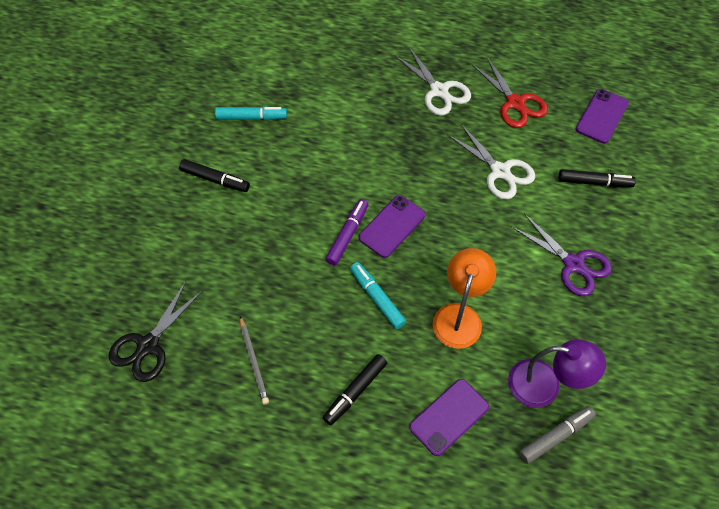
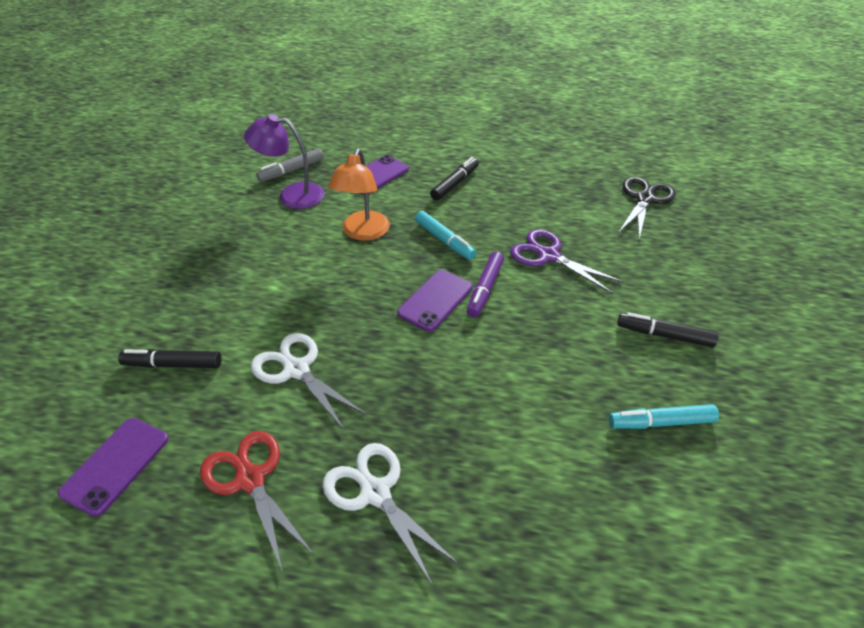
camera: 175 degrees right, 15 degrees down
grey pencil [240,316,269,404] -> none
purple scissors [511,213,612,296] -> purple scissors moved to [510,229,624,294]

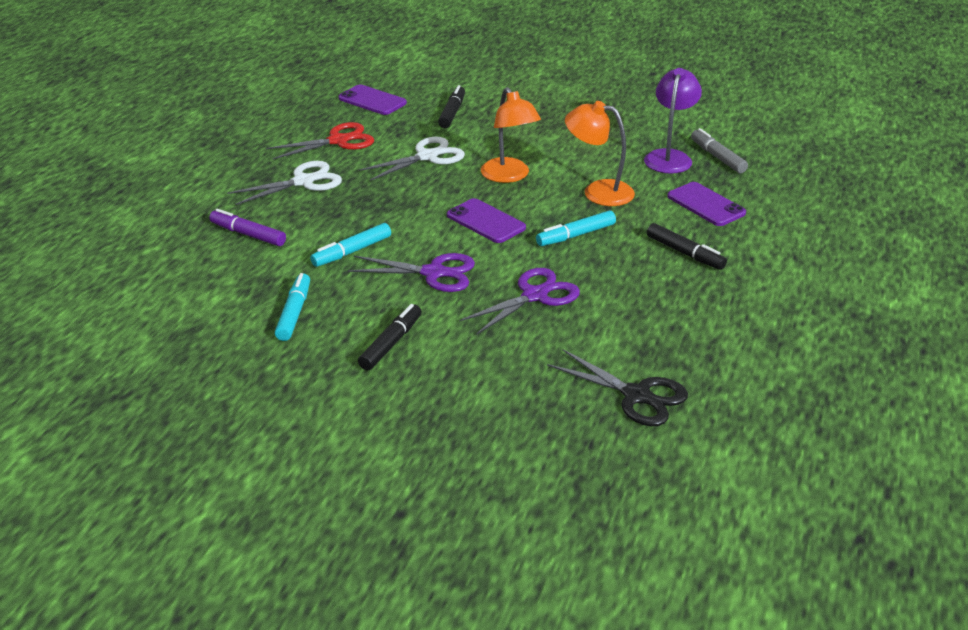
camera: 100 degrees right, 10 degrees down
purple marker [467,252,504,317] -> purple marker moved to [209,209,286,246]
none -> turquoise marker [310,223,391,267]
none -> purple scissors [348,253,475,292]
none -> orange lamp [481,87,541,183]

